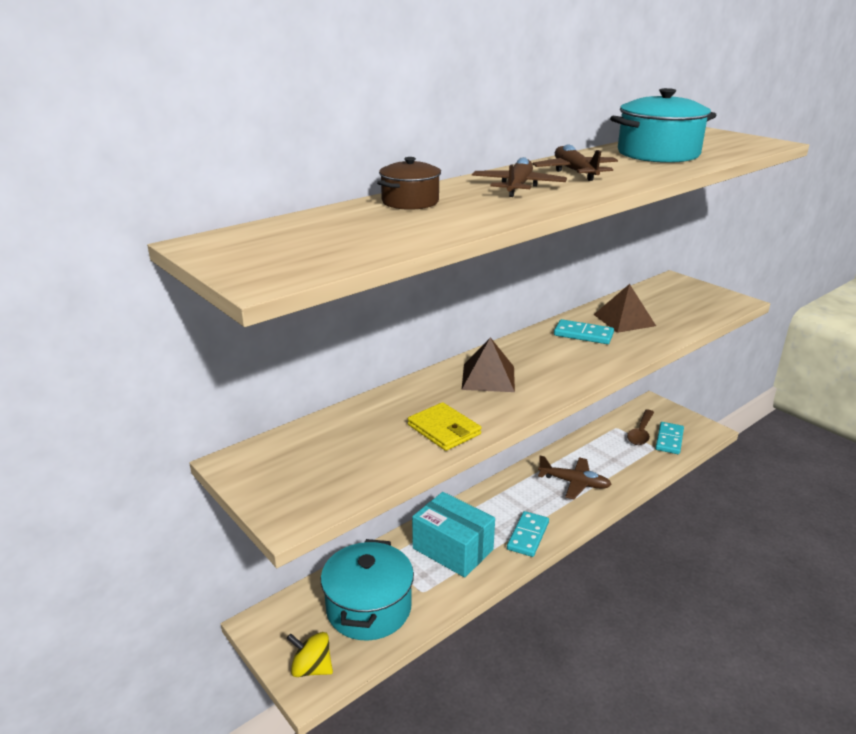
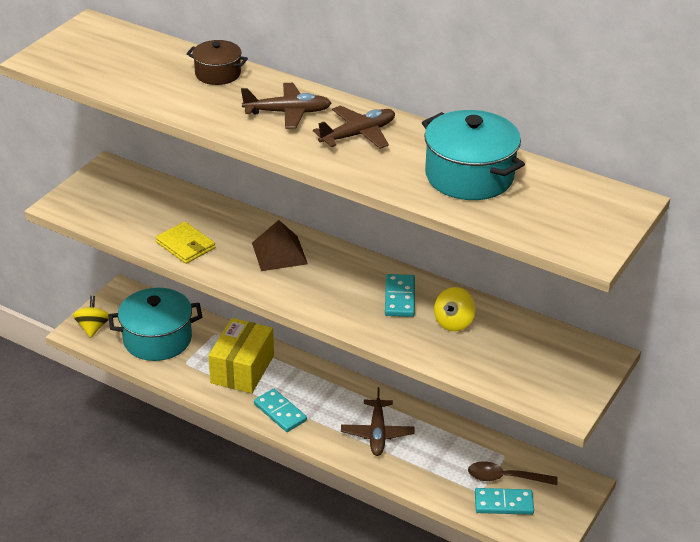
camera: 70 degrees right, 10 degrees up
yellow wallet [408,402,481,451] -> yellow wallet turned 75 degrees counterclockwise [156,222,215,264]
turquoise box [412,492,495,577] -> yellow box [208,318,274,393]
turquoise domino [507,511,549,557] -> turquoise domino turned 45 degrees clockwise [254,389,307,432]
brown pyramid [593,284,656,333] -> yellow spinning top [434,287,476,331]

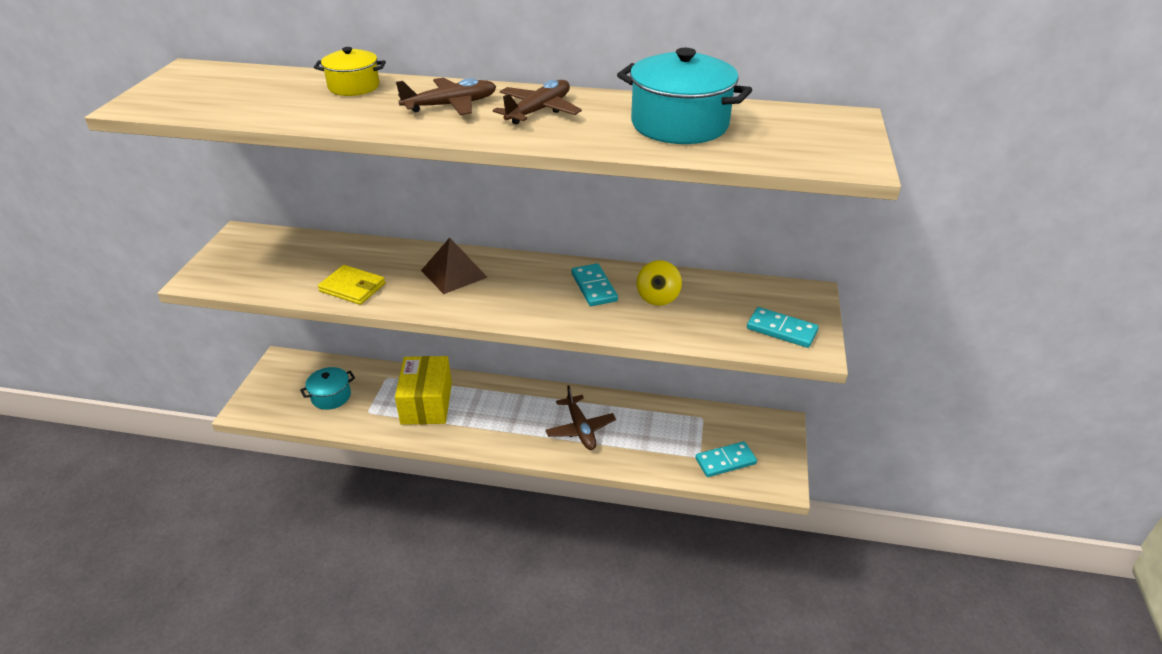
camera: 20 degrees left, 0 degrees up
yellow spinning top [73,296,109,338] -> none
turquoise pot [108,288,202,361] -> turquoise pot [300,367,355,410], size x0.57
brown pot [186,40,248,85] -> yellow pot [314,47,386,96]
turquoise domino [254,389,307,432] -> turquoise domino moved to [747,307,819,348]
brown spoon [468,461,558,485] -> none

